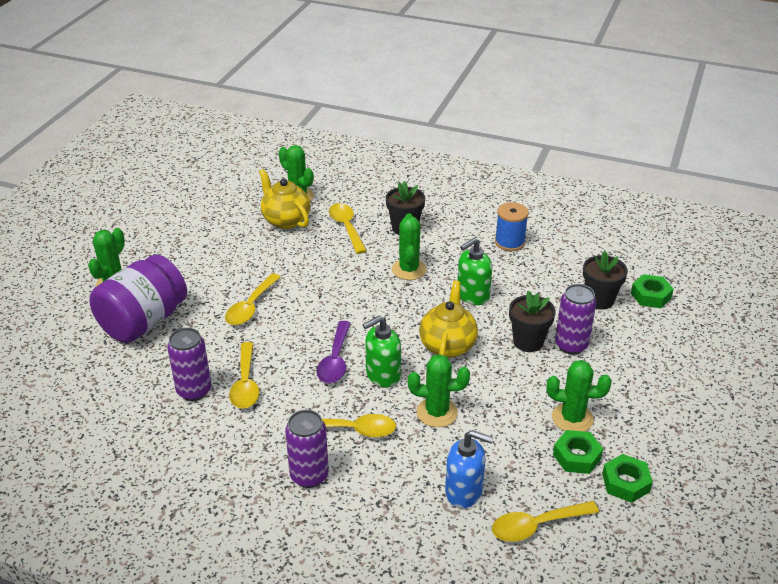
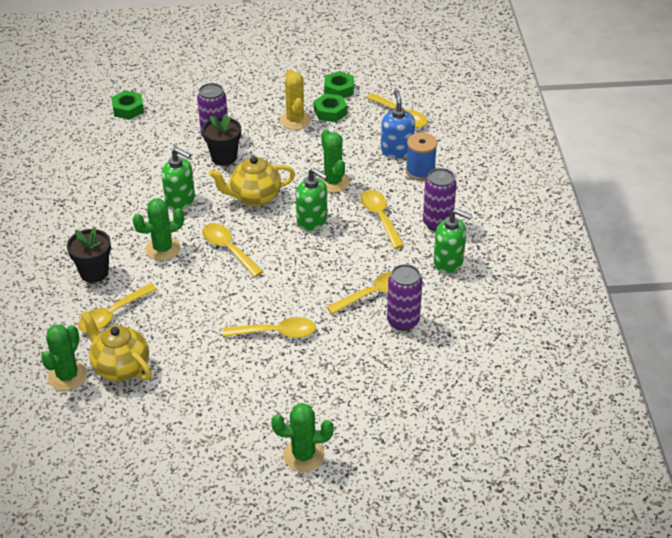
camera: 115 degrees left, 5 degrees up
purple jar [89,255,187,343] -> none
yellow teapot [259,169,311,229] -> yellow teapot turned 105 degrees clockwise [80,311,152,381]
purple spoon [316,321,351,383] -> none
blue spool [495,202,529,251] -> blue spool moved to [406,132,437,181]
green cactus [547,360,611,432] -> yellow cactus [280,70,311,130]
black flower pot [583,251,628,310] -> none
none -> yellow spoon [202,223,264,277]
none -> green soap dispenser [434,208,472,273]

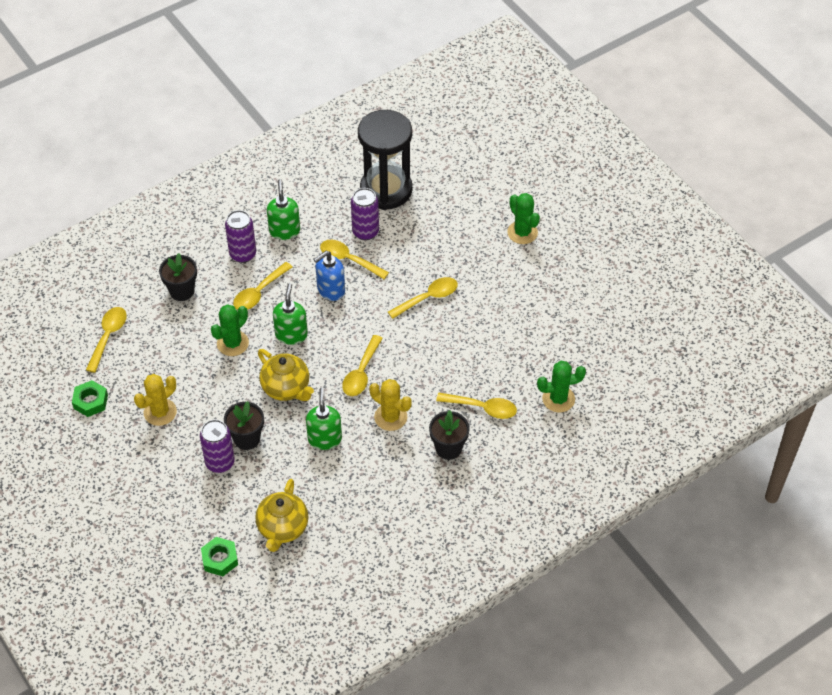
camera: 120 degrees left, 10 degrees up
yellow teapot [80,311,152,381] -> yellow teapot moved to [255,479,308,552]
green cactus [132,198,184,261] -> yellow cactus [369,379,412,431]
yellow spoon [223,317,316,338] -> yellow spoon turned 90 degrees clockwise [388,277,458,319]
green nut [314,94,347,122] -> none
blue soap dispenser [381,90,415,158] -> blue soap dispenser moved to [314,251,345,301]
blue spool [406,132,437,181] -> black flower pot [159,253,197,301]
none -> black hourglass [358,110,412,210]

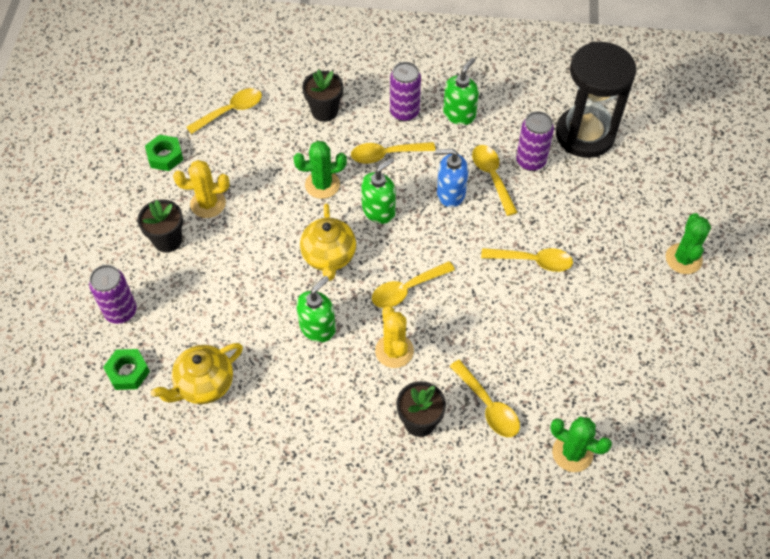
camera: 40 degrees right, 5 degrees up
purple can [200,419,235,473] -> purple can moved to [89,265,137,324]
black flower pot [224,401,264,450] -> black flower pot moved to [138,199,183,253]

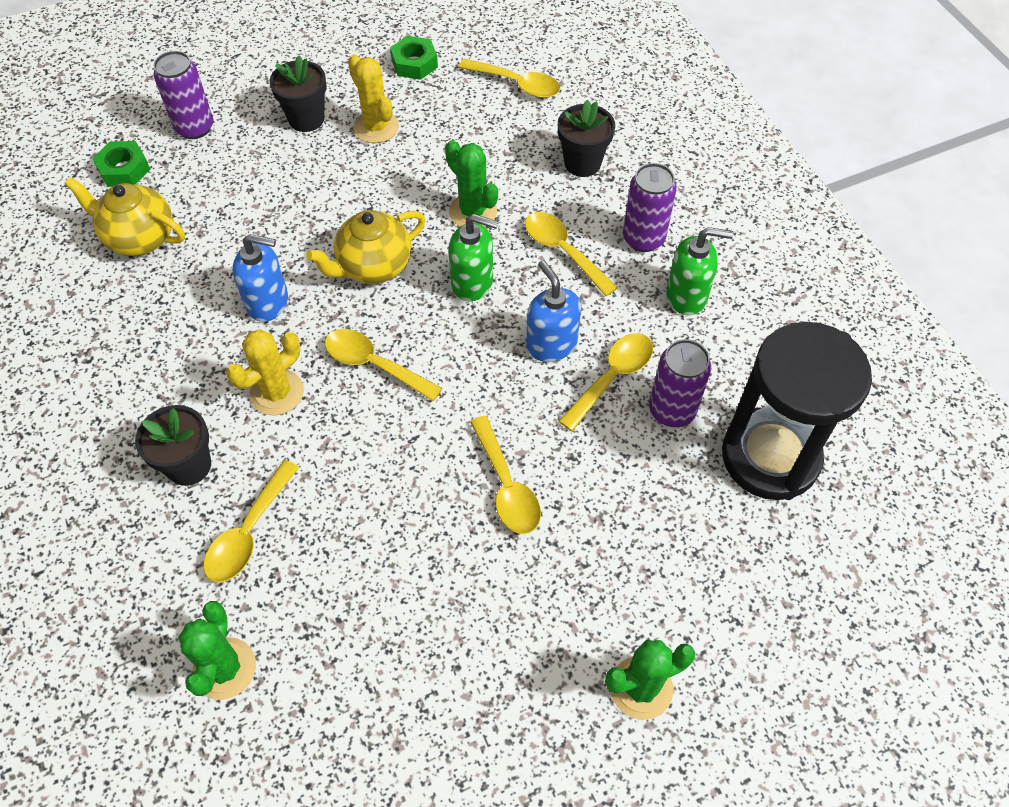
camera: 60 degrees right, 0 degrees up
green soap dispenser [296,276,336,342] -> blue soap dispenser [233,234,288,322]

